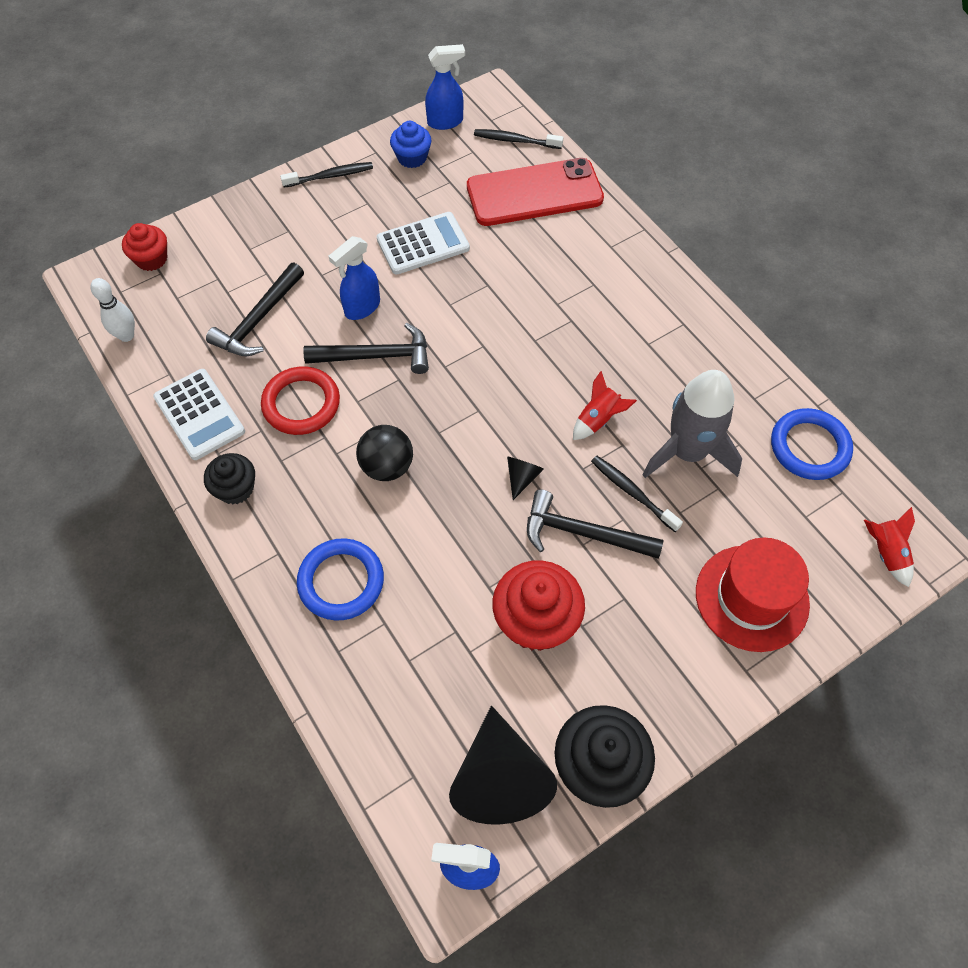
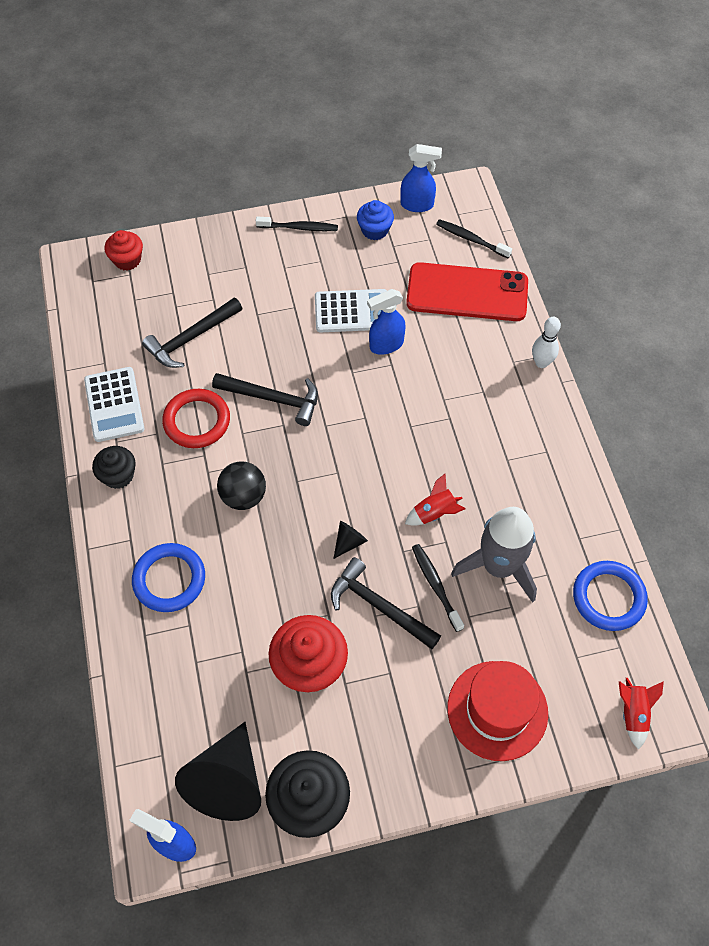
camera: 20 degrees right, 0 degrees up
white bowling pin [90,278,135,342] -> white bowling pin moved to [532,317,561,368]
blue spray bottle [328,236,380,320] -> blue spray bottle moved to [367,289,405,355]

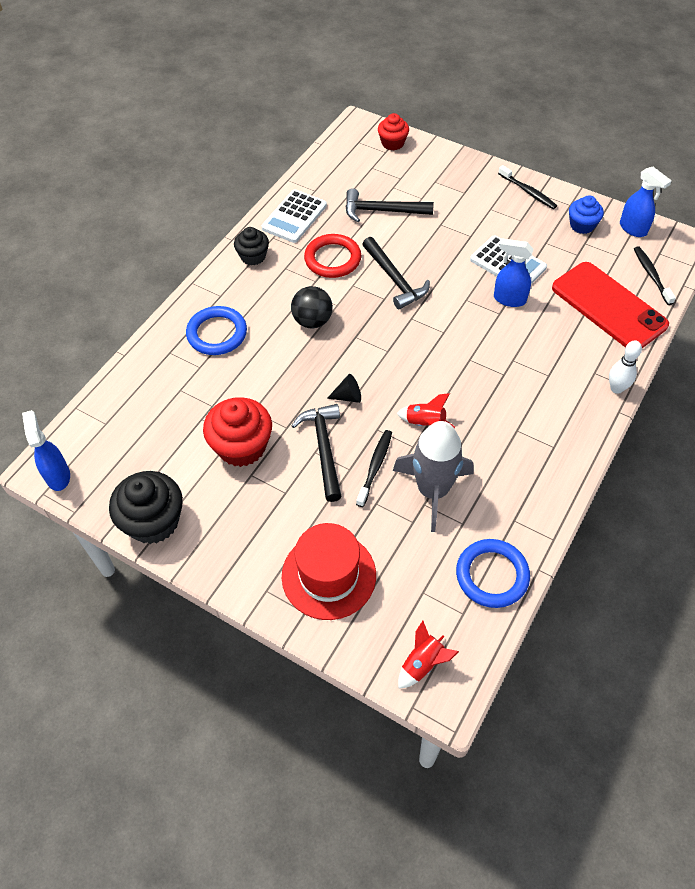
camera: 45 degrees right, 5 degrees down
black cone [175,722,261,821] -> none

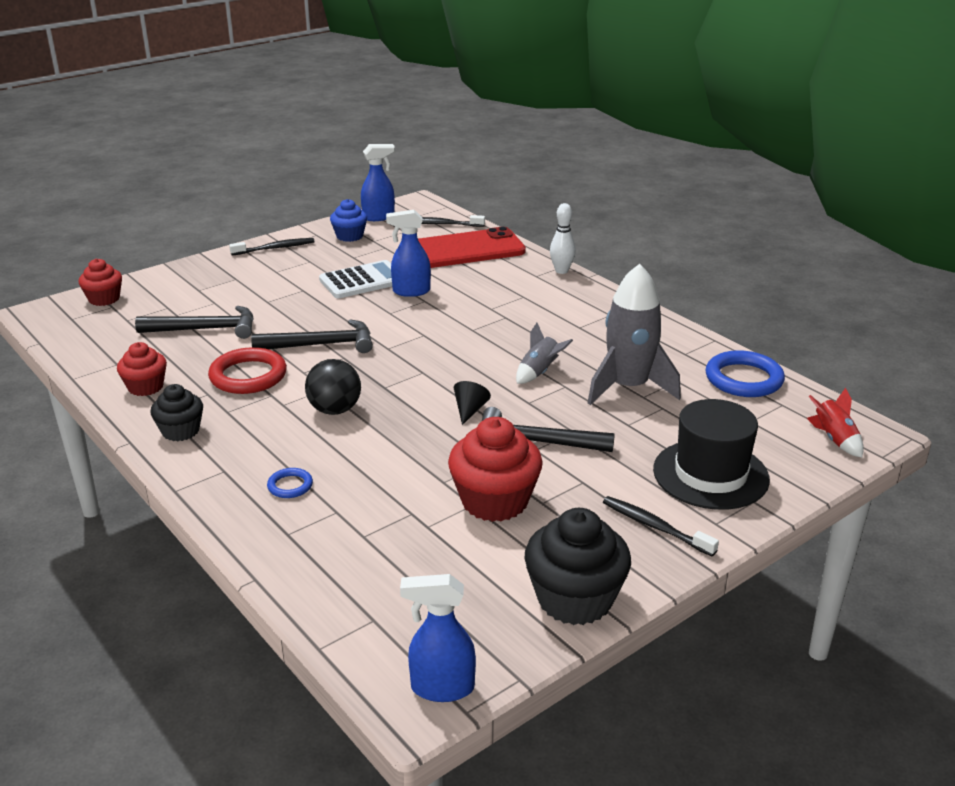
camera: 70 degrees left, 25 degrees down
blue ring [186,306,247,355] -> blue ring [267,468,313,498], size x0.50
white calculator [261,189,327,243] -> red cupcake [117,342,167,396]
red hat [282,523,376,620] -> black hat [653,399,770,510]
black hammer [345,188,434,222] -> black hammer turned 120 degrees counterclockwise [135,306,254,339]
black toothbrush [356,430,392,507] -> black toothbrush moved to [603,496,719,556]
red rocket [397,393,455,428] -> grey rocket [516,323,573,384]
blue spray bottle [494,238,533,307] -> blue spray bottle turned 45 degrees clockwise [386,210,431,297]

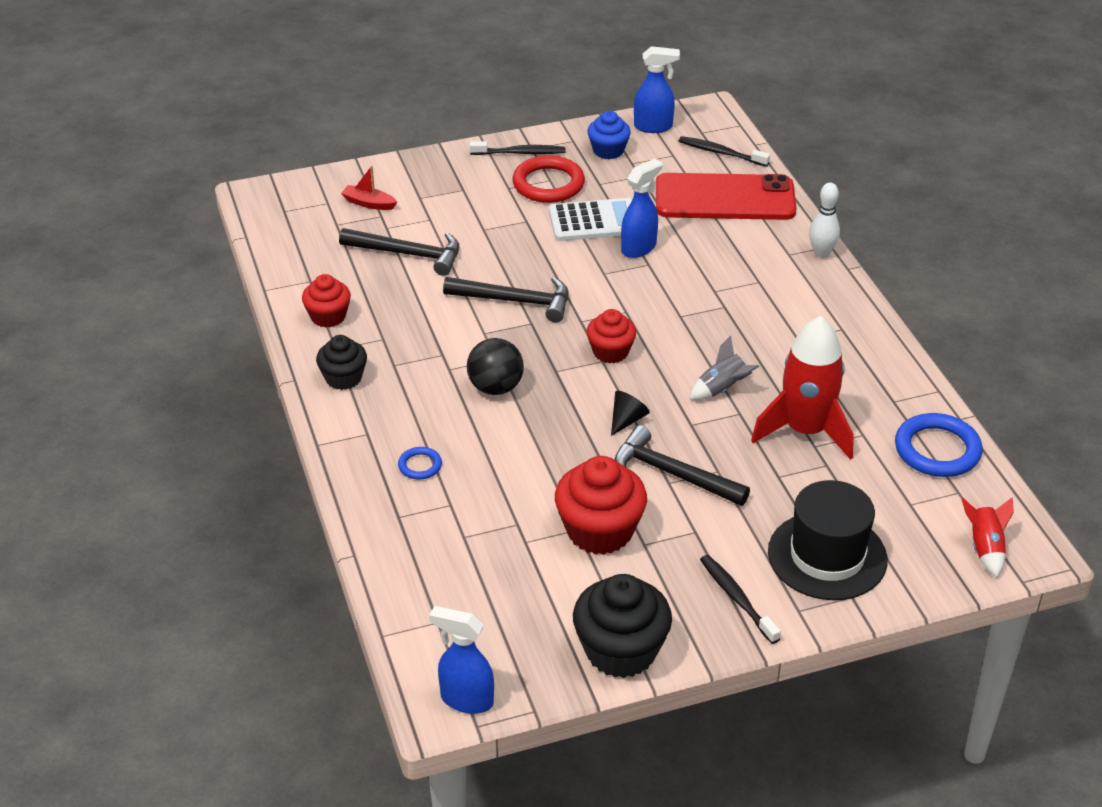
camera: 20 degrees right, 10 degrees up
red cupcake [79,258,122,306] -> red cupcake moved to [587,309,636,363]
red ring [208,347,287,394] -> red ring moved to [512,155,585,203]
blue spray bottle [386,210,431,297] -> blue spray bottle turned 120 degrees clockwise [621,159,662,258]
grey rocket [588,264,681,405] -> red rocket [751,316,853,460]
none -> red boat [341,166,397,210]

